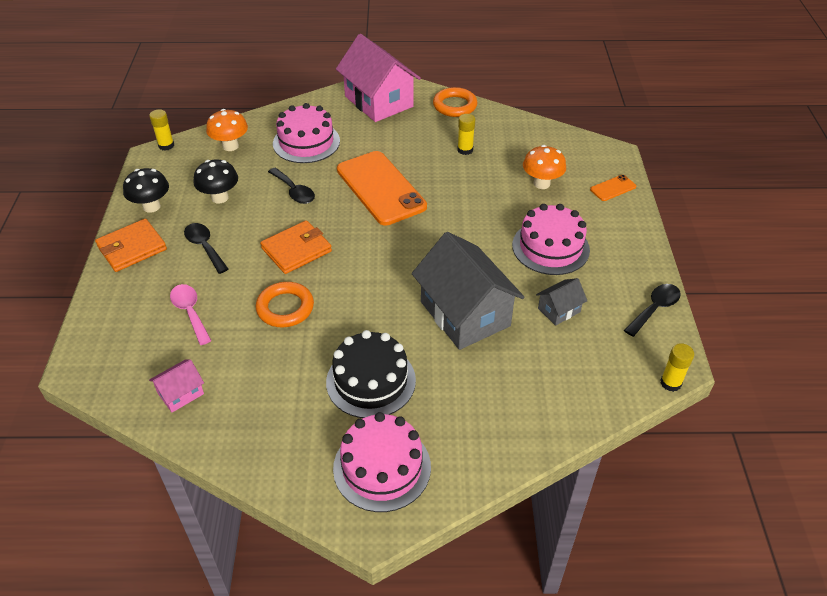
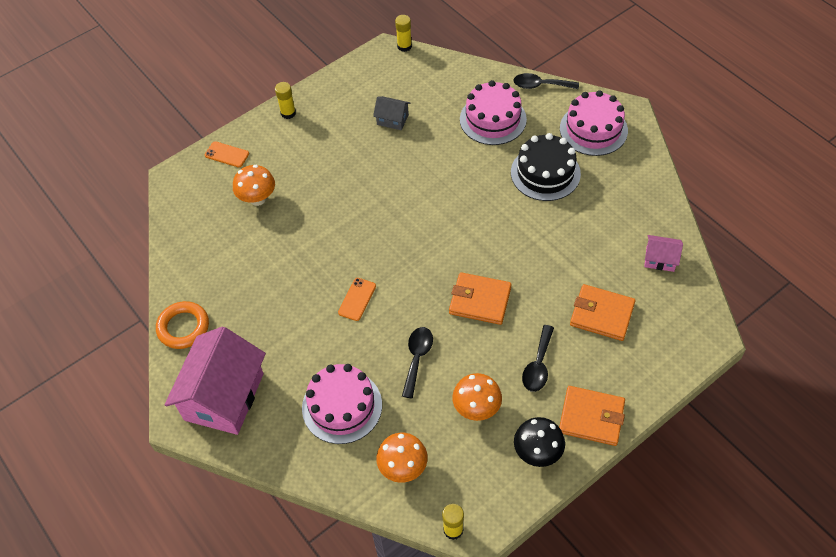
camera: 125 degrees left, 10 degrees up
pink spoon [170,284,212,345] -> orange wallet [570,284,635,341]
black mushroom [193,160,238,203] -> orange mushroom [452,373,502,421]
orange ring [256,282,314,327] -> none
orange phone [337,151,427,226] -> orange phone [338,278,376,321], size x0.42
grey house [412,232,524,350] -> none
yellow glue stick [457,114,475,155] -> yellow glue stick moved to [275,82,296,119]
pink cake [512,204,590,275] -> pink cake moved to [460,80,527,145]
black spoon [624,284,681,337] -> black spoon moved to [514,73,579,89]

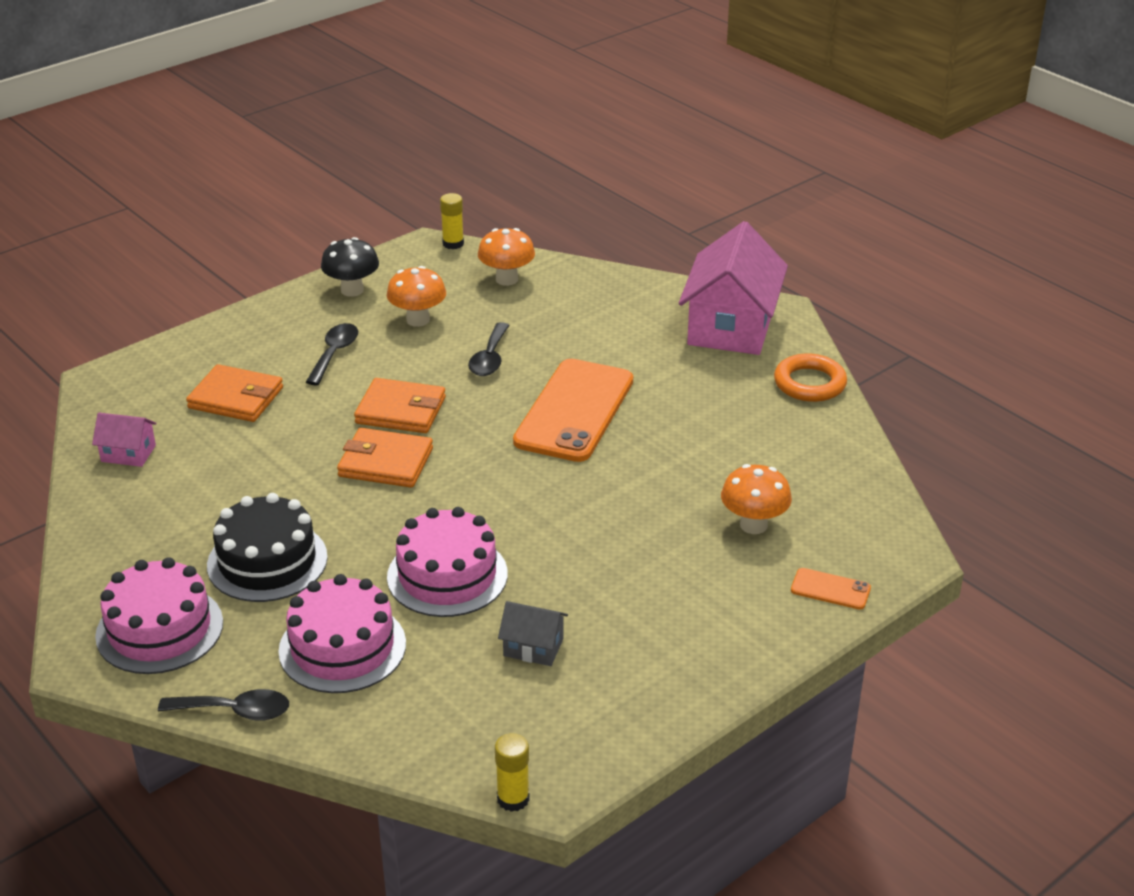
camera: 175 degrees right, 20 degrees down
yellow glue stick [275,82,296,119] -> none
pink cake [302,364,382,444] -> pink cake moved to [387,507,508,617]
orange phone [338,278,376,321] -> orange phone [513,359,633,462], size x2.36
orange wallet [559,386,625,446] -> orange wallet moved to [337,428,433,488]

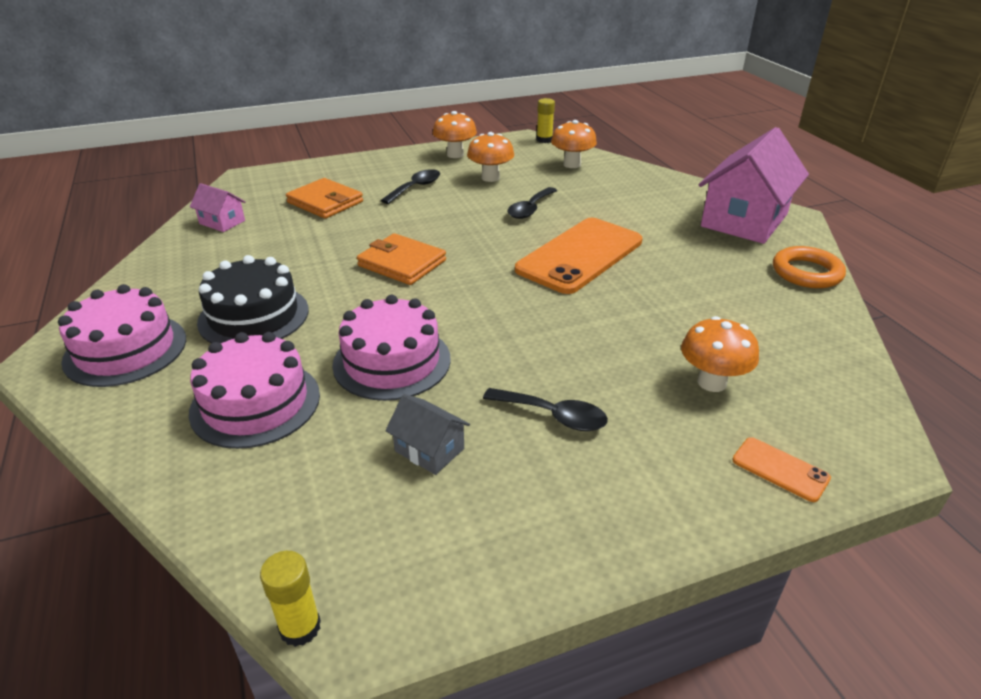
camera: 20 degrees right, 0 degrees up
black spoon [158,689,289,721] -> black spoon moved to [483,388,608,431]
black mushroom [321,237,379,297] -> orange mushroom [433,111,477,158]
orange wallet [354,378,446,433] -> none

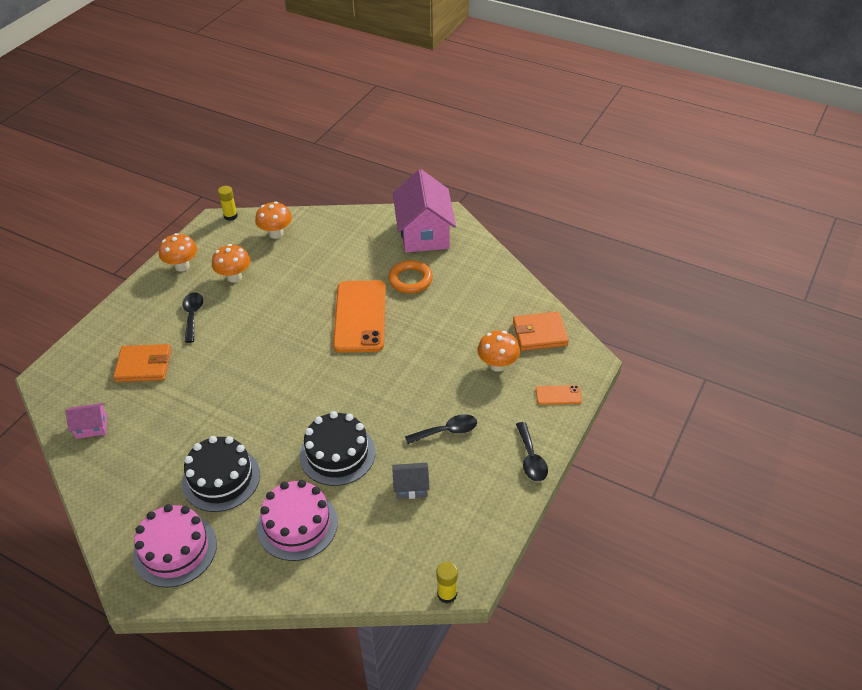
camera: 40 degrees left, 10 degrees up
pink cake [332,295,451,401] -> black cake [300,411,375,486]
orange wallet [357,233,446,285] -> orange wallet moved to [513,312,569,351]
black spoon [507,187,557,219] -> black spoon moved to [516,422,548,481]
orange ring [773,246,846,288] -> orange ring moved to [388,260,433,293]

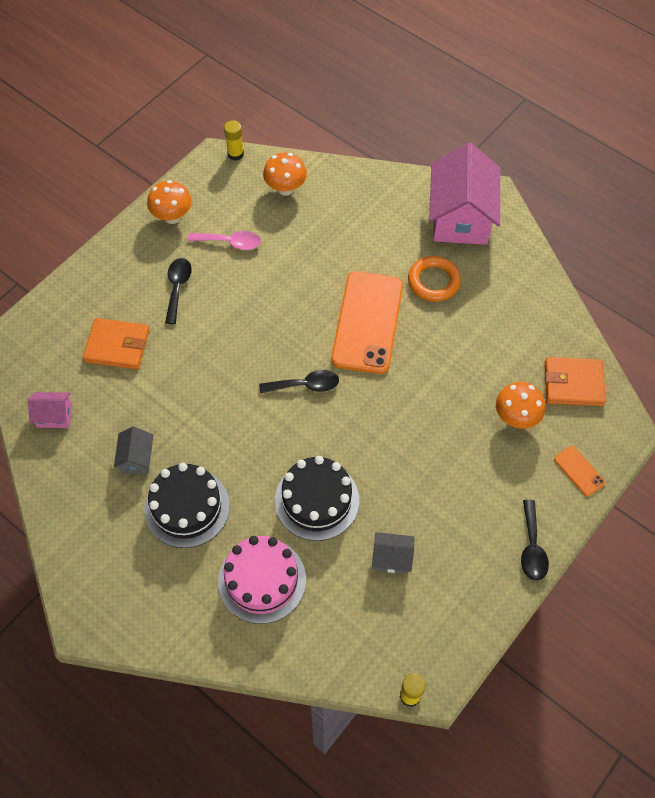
camera: 10 degrees right, 15 degrees up
pink cake [133,504,217,588] -> none
orange mushroom [212,244,250,283] -> pink spoon [188,231,261,250]
black spoon [405,414,477,444] -> black spoon moved to [259,370,339,394]
orange phone [536,385,582,405] -> orange phone turned 45 degrees clockwise [554,446,605,496]
none -> grey house [114,427,153,474]

